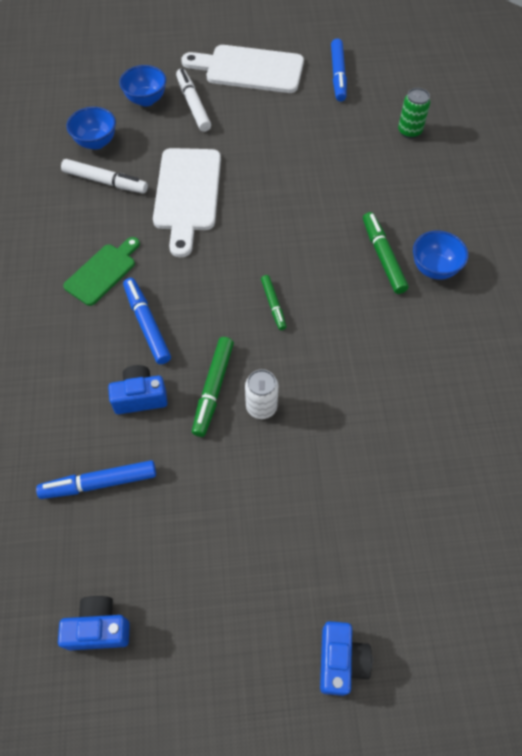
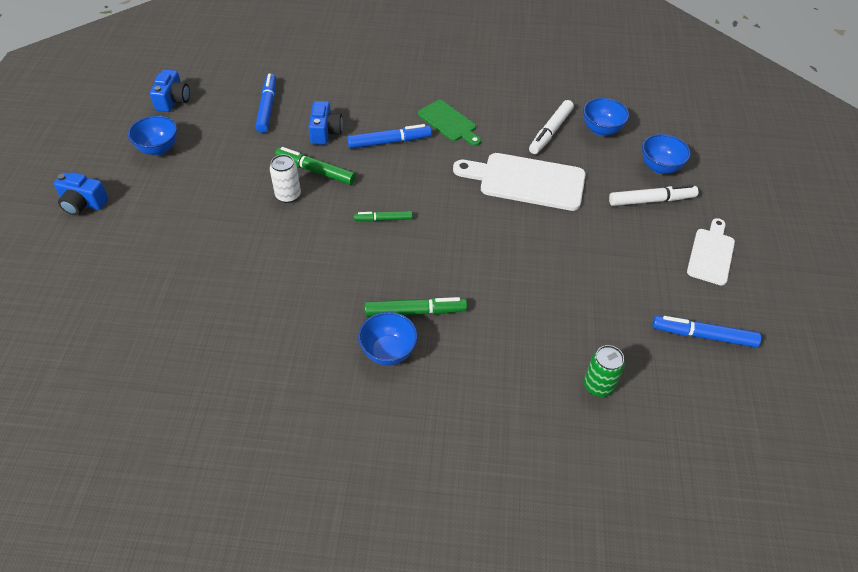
camera: 100 degrees right, 10 degrees down
white cutting board [181,45,304,93] -> white cutting board [687,218,735,286], size x0.61
none -> blue bowl [128,116,177,156]

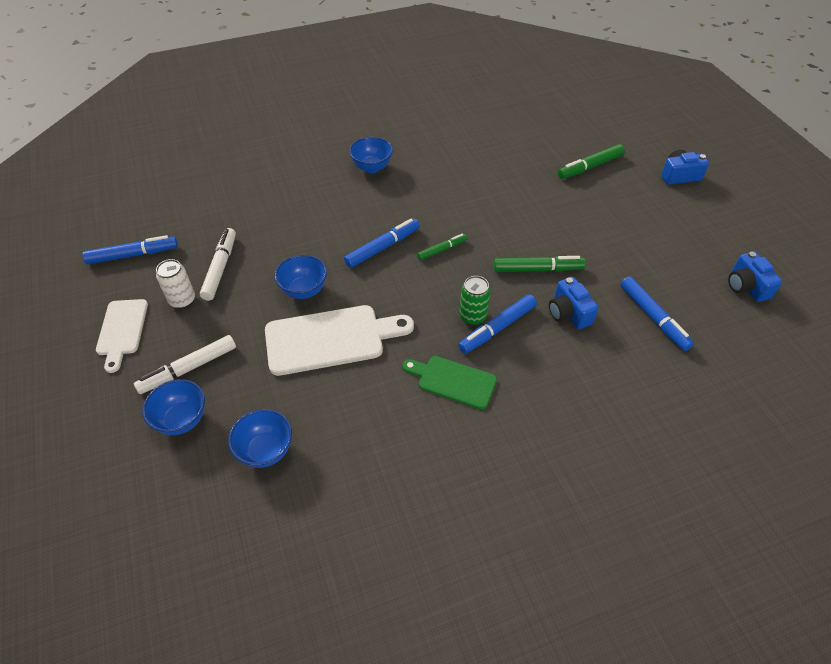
camera: 155 degrees right, 0 degrees up
blue bowl [128,116,177,156] -> blue bowl moved to [275,255,327,299]
white can [270,154,301,203] -> white can moved to [156,259,195,309]
green marker [365,297,467,317] -> green marker moved to [558,144,625,179]
white marker [529,100,574,154] -> white marker moved to [200,228,236,301]
green can [584,345,625,397] -> green can moved to [459,276,490,326]
none -> blue marker [344,219,420,268]

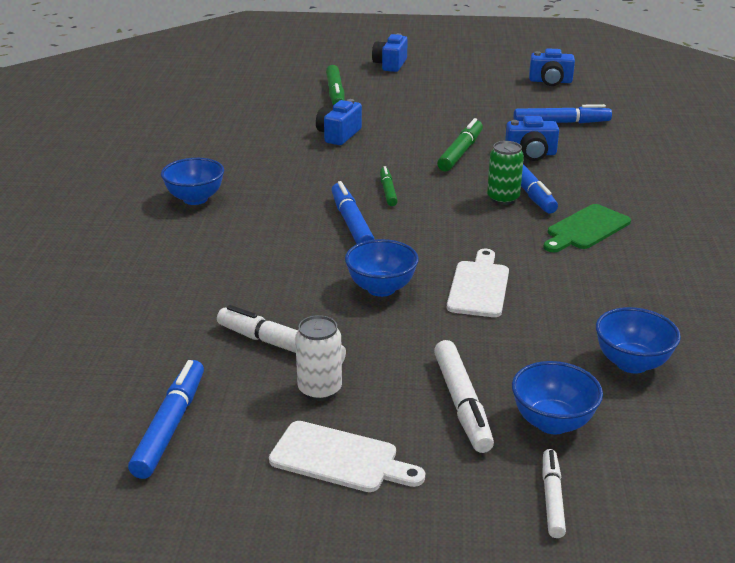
camera: 65 degrees left, 20 degrees down
white cutting board [265,305,414,376] -> white cutting board [447,249,509,317], size x0.61
none -> blue camera [316,99,362,145]
none -> white marker [542,449,566,538]

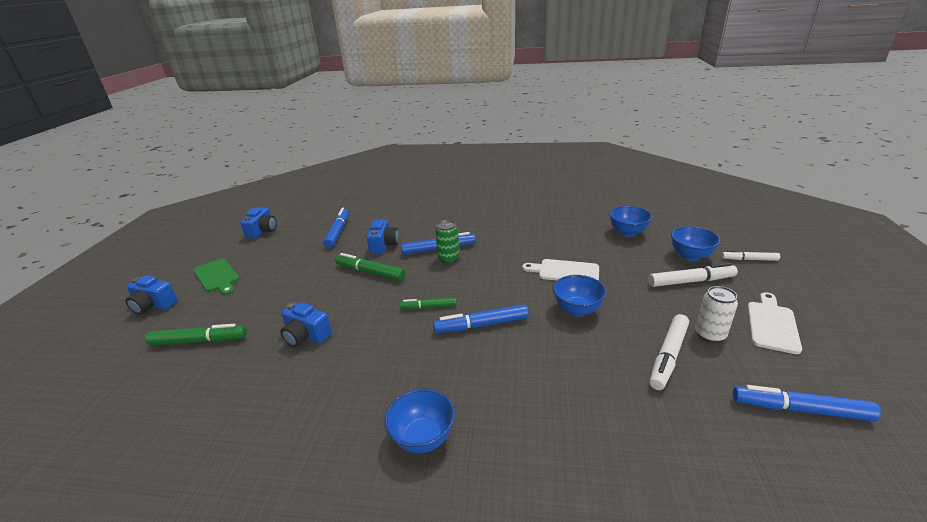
camera: 85 degrees left, 0 degrees up
green cutting board [543,204,631,253] -> green cutting board moved to [193,258,239,295]

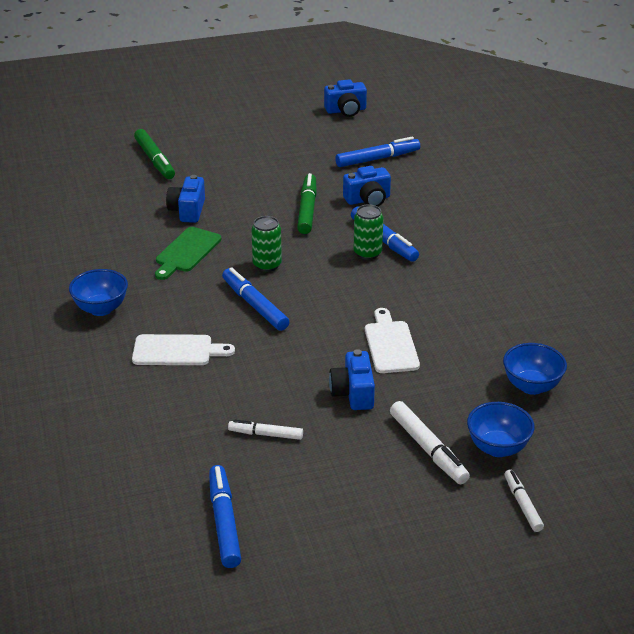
camera: 65 degrees right, 5 degrees up
blue camera [125,276,178,315] -> blue camera moved to [329,349,375,410]
green cutting board [193,258,239,295] -> green cutting board moved to [155,227,222,280]
green marker [399,297,457,309] -> green can [251,216,282,272]
blue bowl [553,275,607,316] -> none
white marker [650,314,689,390] -> white marker [228,420,303,440], size x0.63
white can [695,286,738,343] -> none
white cutting board [747,292,802,354] -> white cutting board moved to [132,334,235,365]

